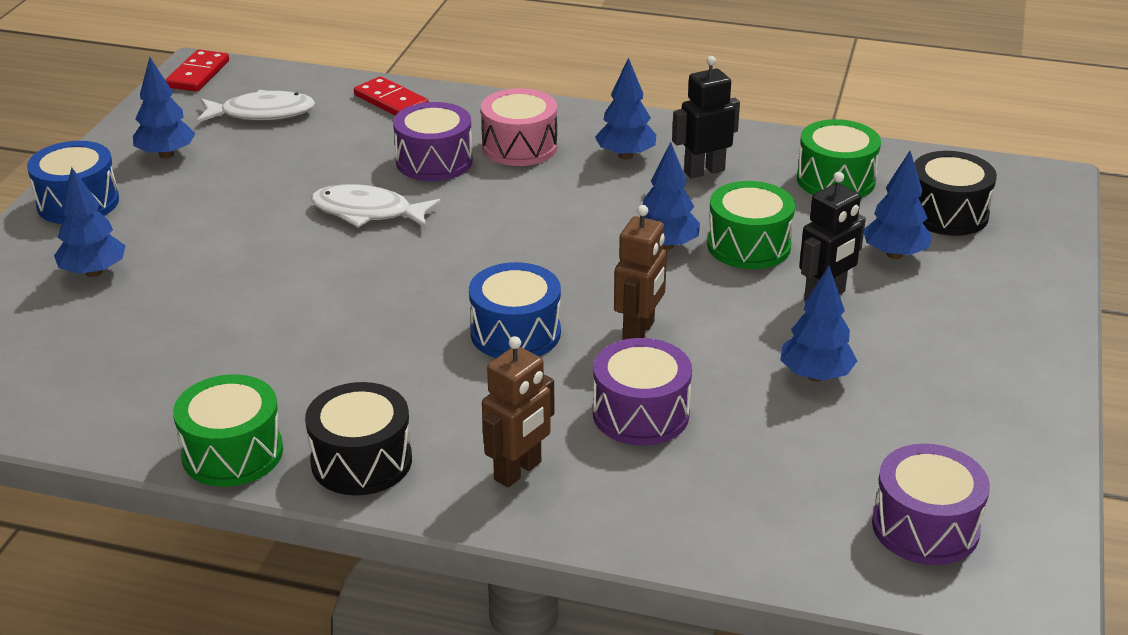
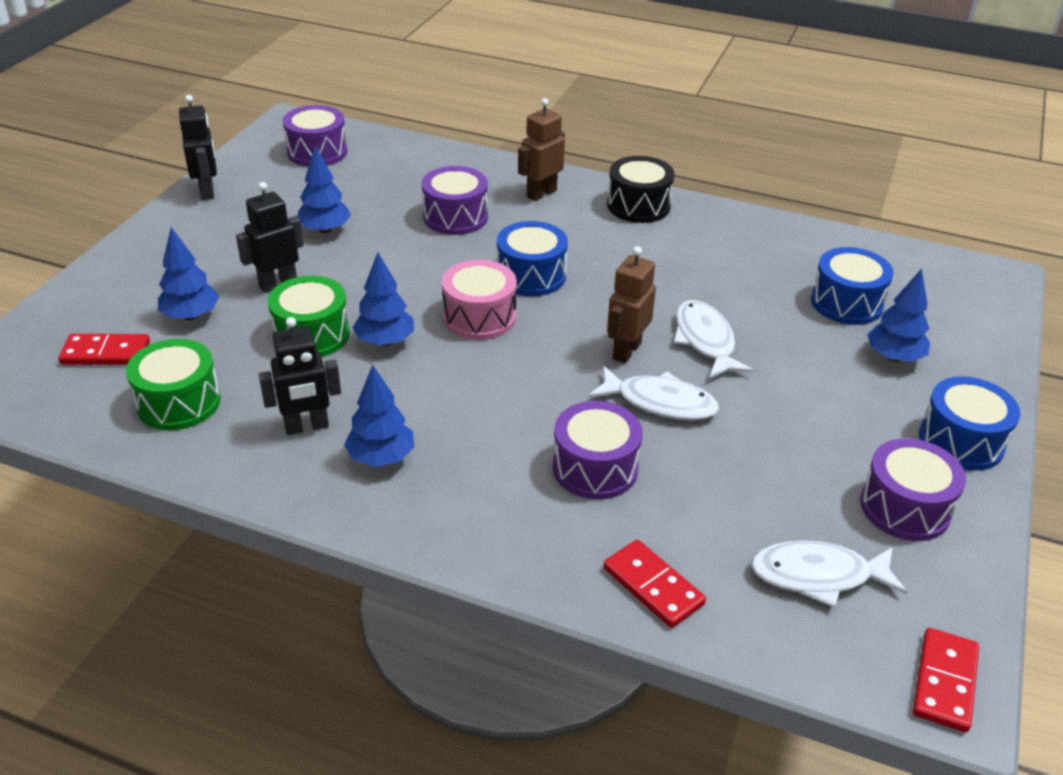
camera: 175 degrees left, 5 degrees up
blue tree [133,57,196,159] -> purple drum [860,438,966,541]
green drum [173,374,283,487] -> none
pink drum [481,88,557,166] -> pink drum moved to [442,260,517,340]
brown robot [614,205,667,340] -> brown robot moved to [607,246,656,363]
black drum [914,151,997,236] -> red domino [59,334,150,365]
none -> black robot [179,95,217,200]
none -> white fish [674,300,754,379]
none -> blue drum [811,247,894,325]

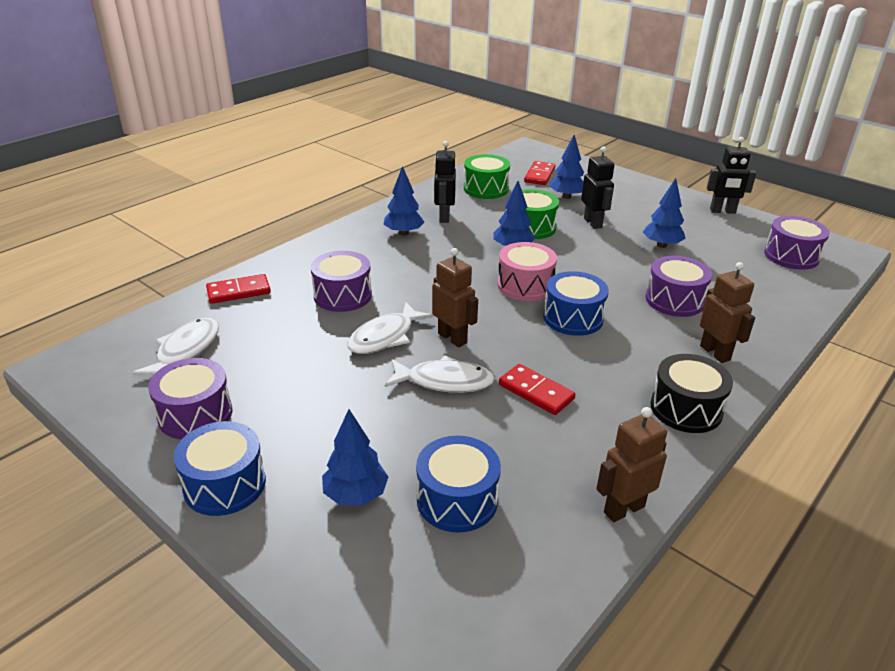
camera: 110 degrees right, 5 degrees down
red domino [913,628,979,732] -> red domino moved to [499,364,576,415]
none -> brown robot [596,407,667,522]

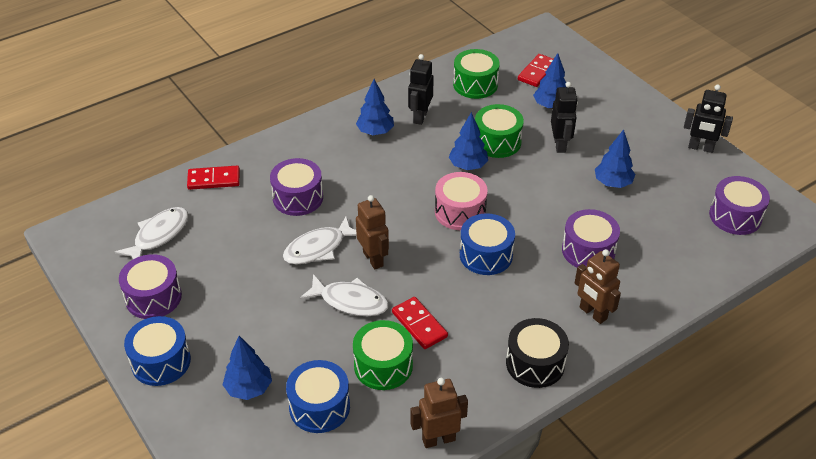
camera: 15 degrees right, 10 degrees up
brown robot [700,262,755,363] -> brown robot turned 150 degrees clockwise [575,249,621,324]
none -> green drum [353,320,413,390]

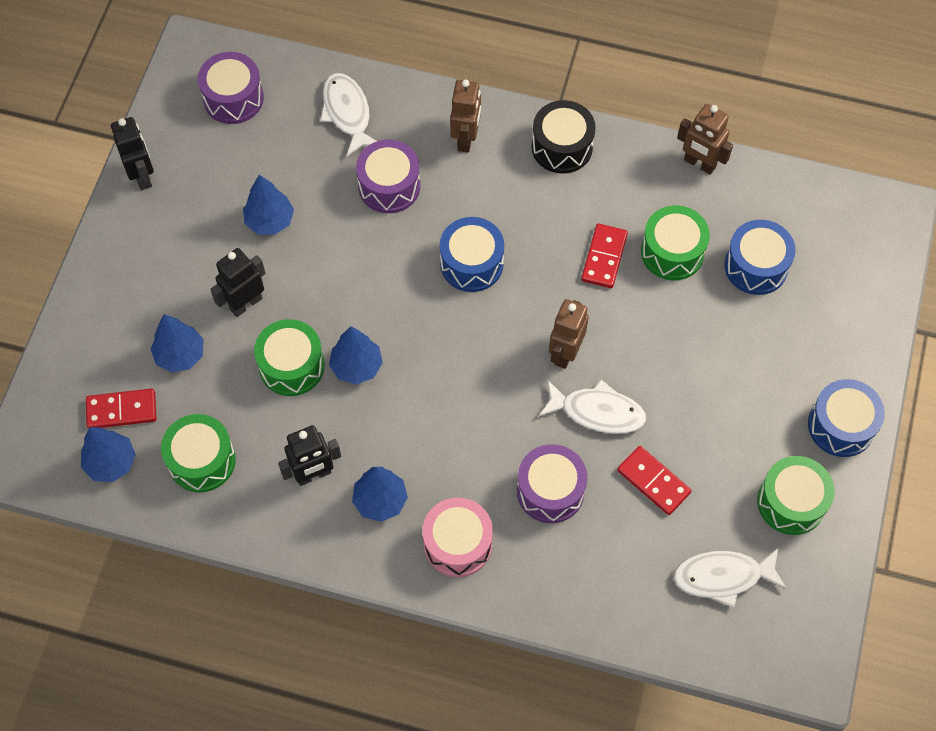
camera: 130 degrees left, 20 degrees up
purple drum [119,254,182,319] -> green drum [757,456,835,535]
red domino [187,166,240,190] -> red domino moved to [617,446,691,515]
blue tree [223,336,272,400] -> blue tree moved to [81,427,136,482]
white fish [300,274,389,316] -> white fish moved to [320,73,377,156]
pink drum [435,172,488,230] -> pink drum moved to [423,498,493,577]

